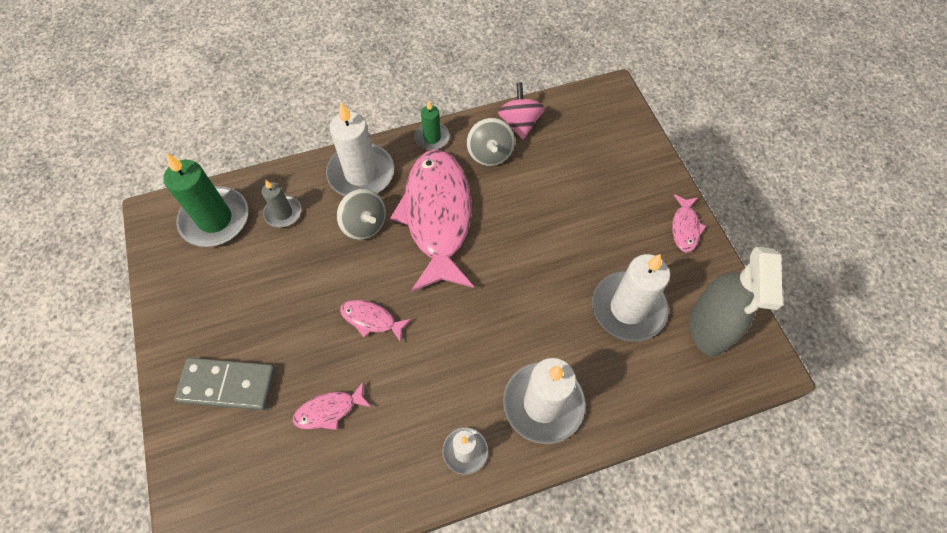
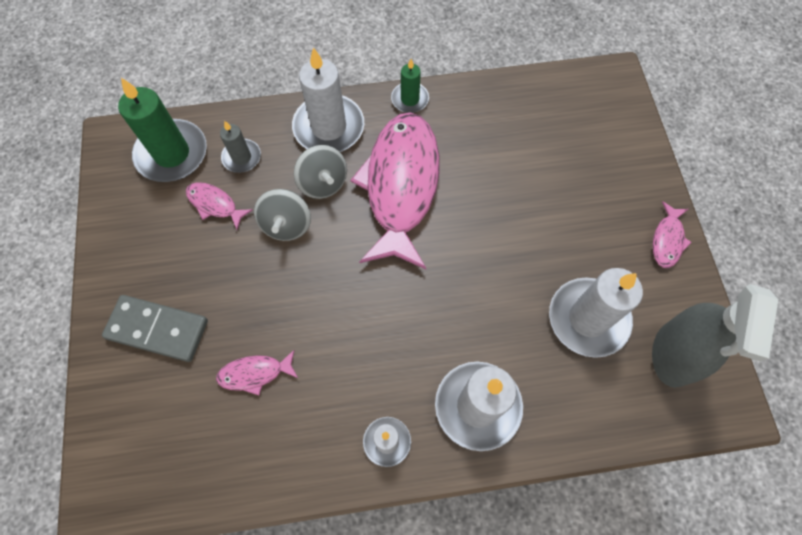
camera: 10 degrees right, 5 degrees up
pink fish [340,300,411,342] -> pink fish moved to [186,182,253,230]
grey spinning top [467,118,515,166] -> grey spinning top moved to [254,189,311,241]
pink spinning top [498,82,545,140] -> none

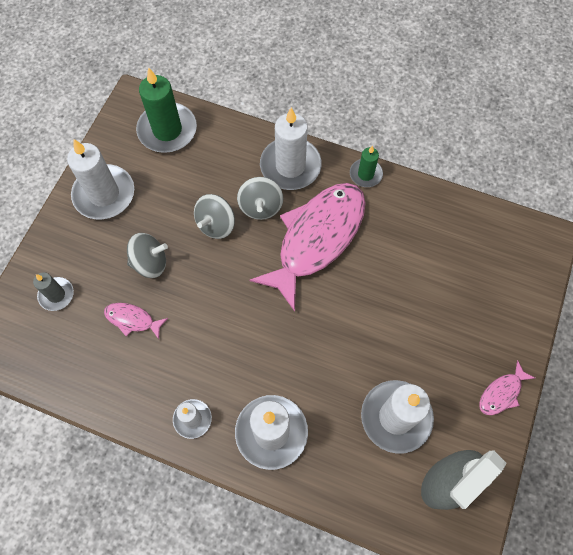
camera: 30 degrees right, 0 degrees up
grey domino [102,295,208,362] -> none
pink fish [186,182,253,230] -> none
grey candle [220,121,261,173] -> grey candle moved to [33,272,74,311]
none -> white candle [67,139,134,219]
none -> grey spinning top [127,233,168,278]

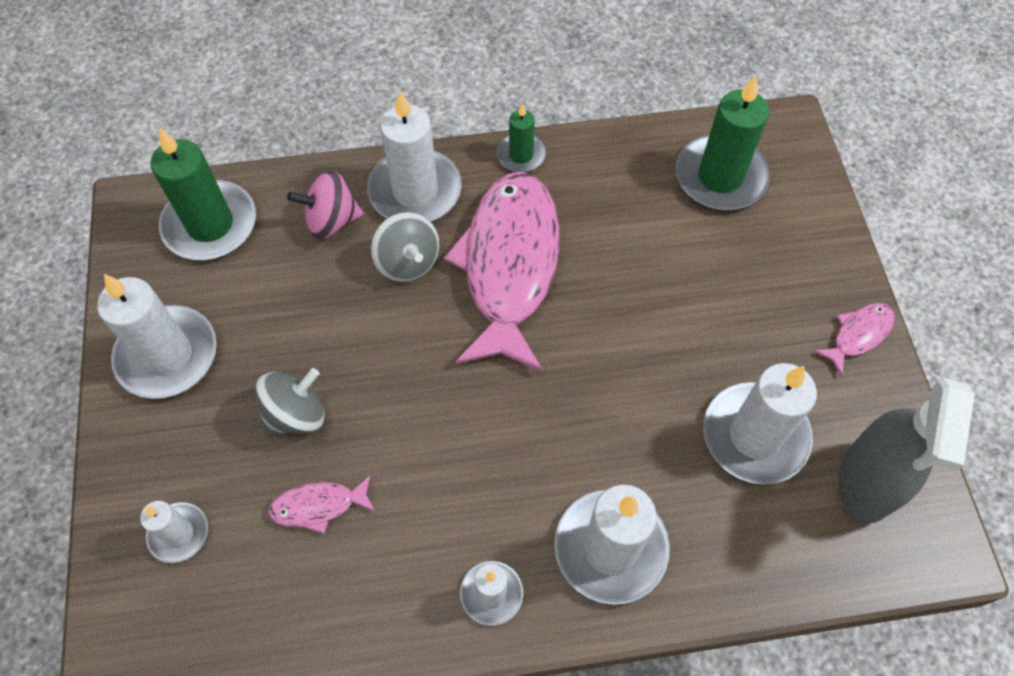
camera: 30 degrees left, 5 degrees down
grey candle [33,272,74,311] -> white candle [140,501,208,563]
grey spinning top [194,194,235,239] -> none
pink fish [479,360,535,415] -> pink fish turned 150 degrees counterclockwise [814,303,895,376]
none -> pink spinning top [287,170,363,239]
none -> green candle [675,76,770,210]

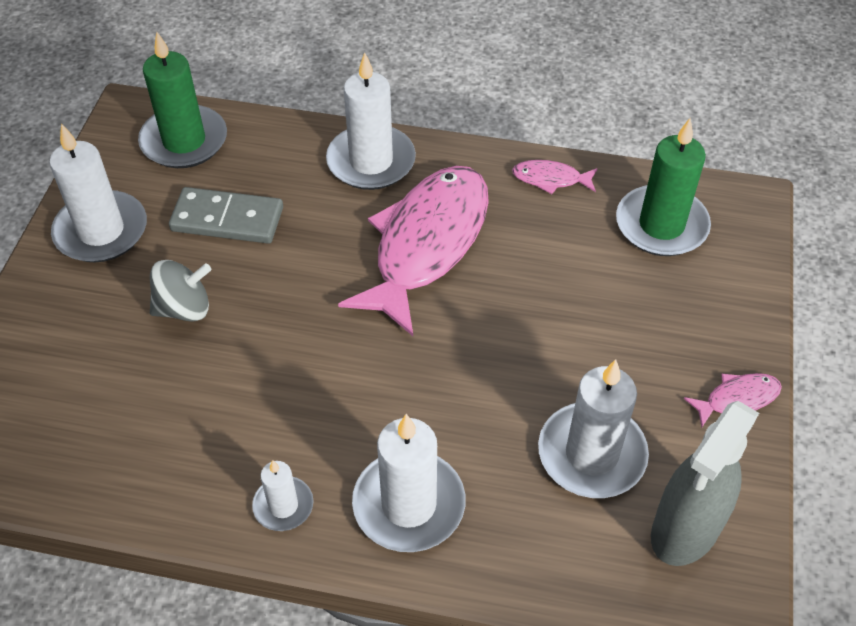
camera: 20 degrees right, 10 degrees down
white candle [140,501,208,563] -> none
pink fish [268,475,376,534] -> pink fish moved to [512,160,598,194]
pink spinning top [287,170,363,239] -> none
grey spinning top [371,212,440,282] -> none
green candle [497,103,546,172] -> none
none -> grey domino [169,187,283,244]

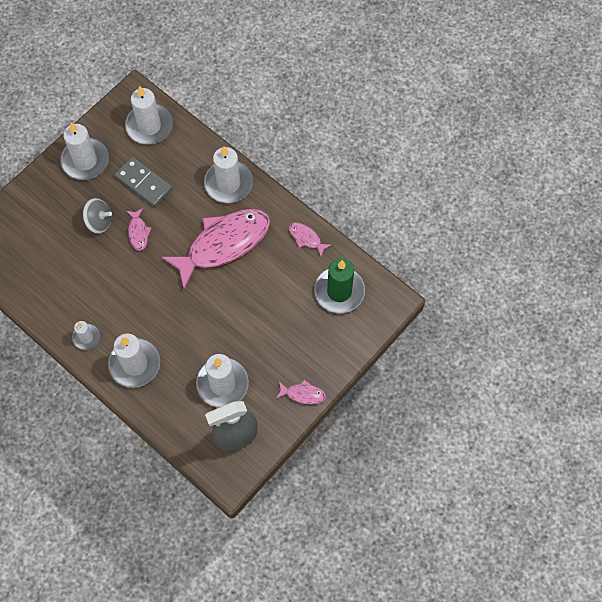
camera: 30 degrees right, 15 degrees up
green candle [138,32,227,168] -> white candle [125,86,173,145]
none -> pink fish [127,208,151,251]

